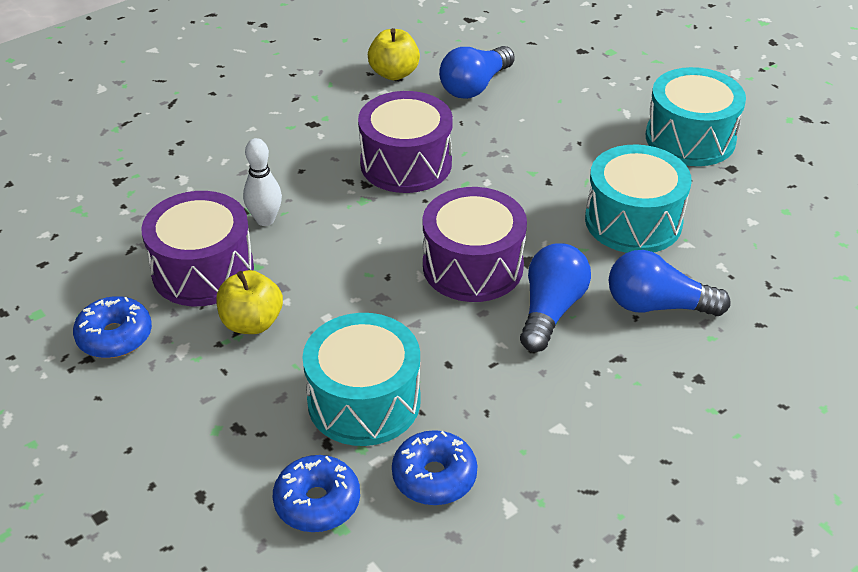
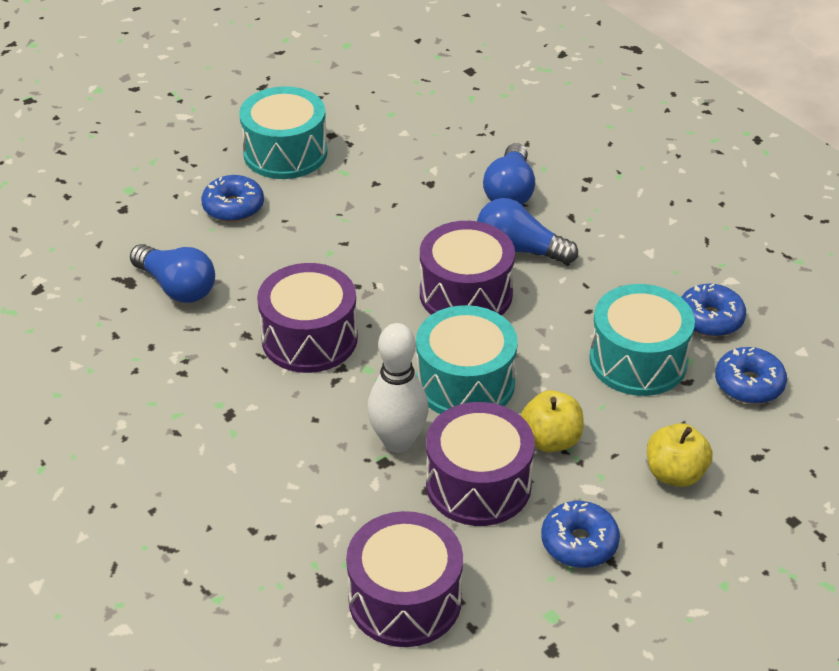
camera: 90 degrees left, 0 degrees up
white bowling pin [243,138,282,226] -> white bowling pin [367,323,429,453], size x1.50
yellow apple [368,28,420,80] -> yellow apple moved to [647,423,713,487]
turquoise drum [585,144,692,253] -> turquoise drum moved to [416,305,518,414]
none -> blue donut [201,175,264,222]
none -> purple drum [346,511,463,647]

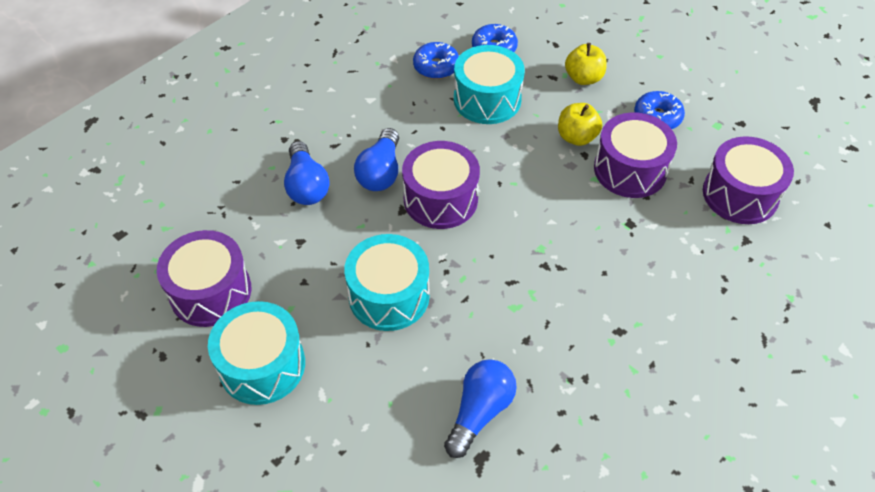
camera: 100 degrees left, 10 degrees up
blue donut [201,175,264,222] -> none
purple drum [257,263,358,373] -> purple drum moved to [157,230,251,327]
white bowling pin [367,323,429,453] -> none
turquoise drum [416,305,518,414] -> turquoise drum moved to [344,234,430,331]
blue light bulb [483,143,535,205] -> blue light bulb turned 75 degrees clockwise [284,141,330,205]

